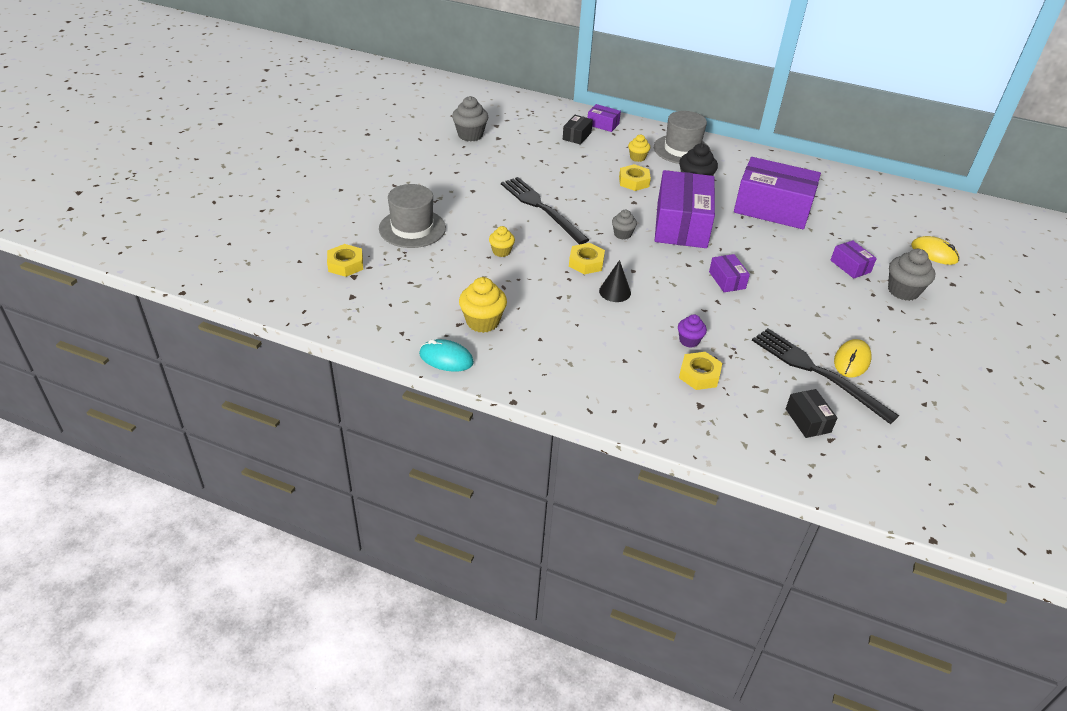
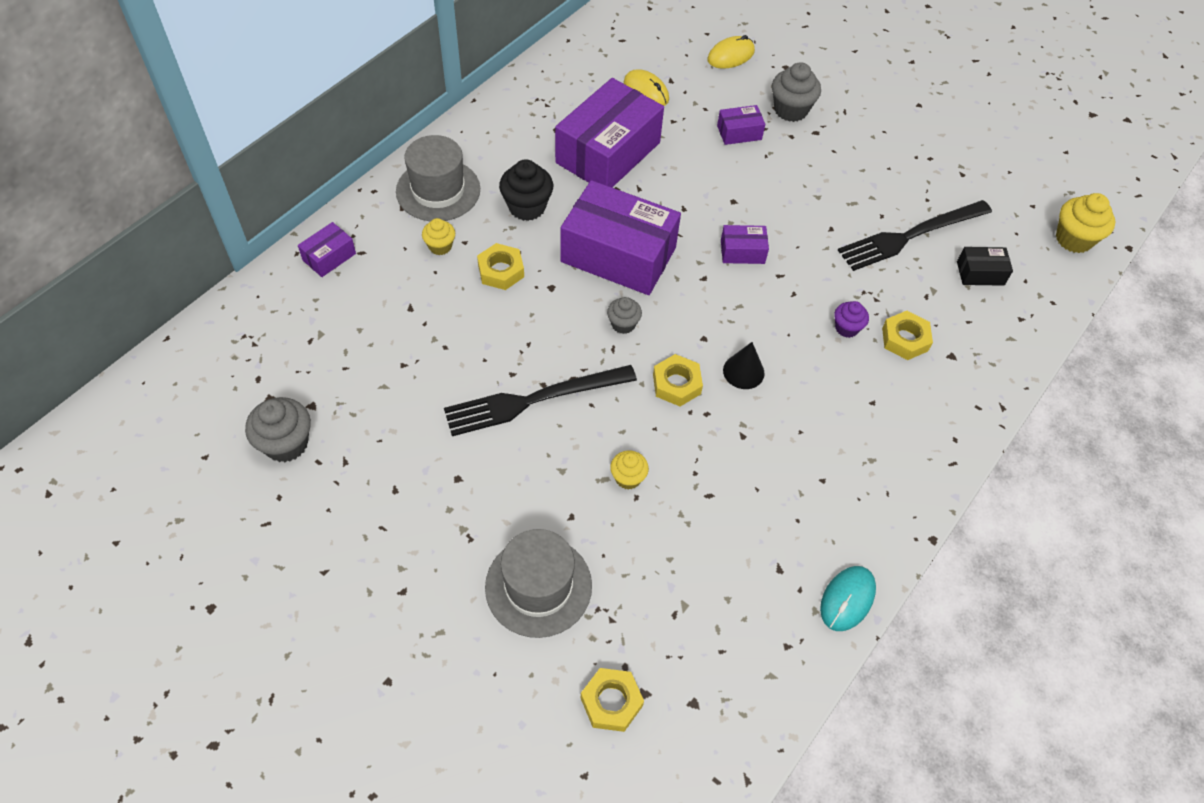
camera: 75 degrees left, 15 degrees up
yellow cupcake [459,277,507,333] -> yellow cupcake moved to [1056,193,1115,253]
black box [563,115,593,145] -> none
yellow mouse [834,339,872,377] -> yellow mouse moved to [624,69,669,106]

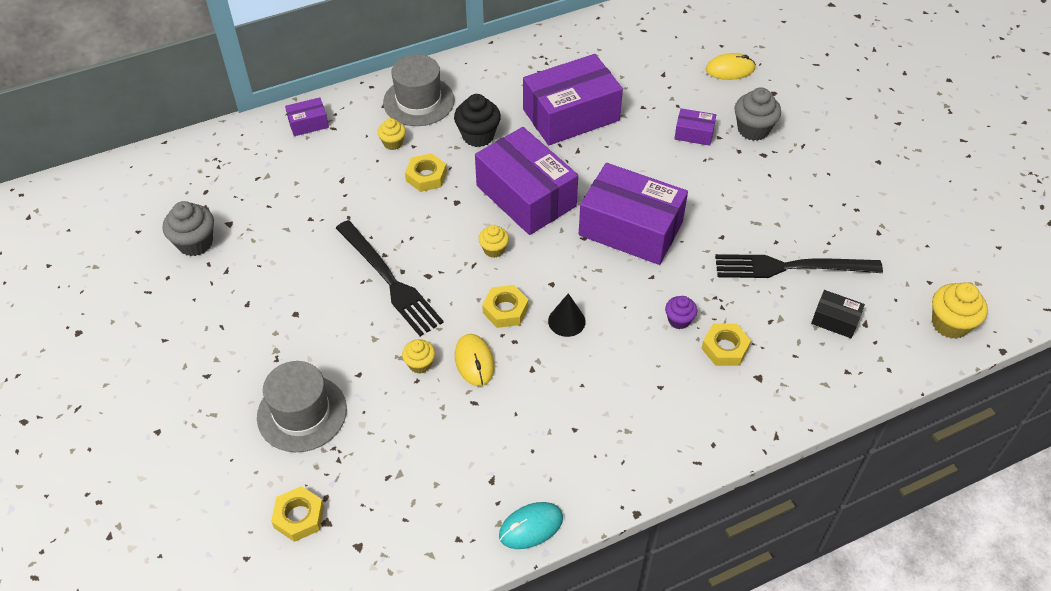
camera: 30 degrees right, 5 degrees down
black fork [444,365,637,436] -> black fork turned 135 degrees counterclockwise [336,220,444,336]
grey cupcake [607,297,642,334] -> yellow cupcake [478,225,509,258]
yellow mouse [624,69,669,106] -> yellow mouse moved to [455,334,495,386]
purple box [721,225,769,264] -> purple box [579,163,688,265], size x2.26

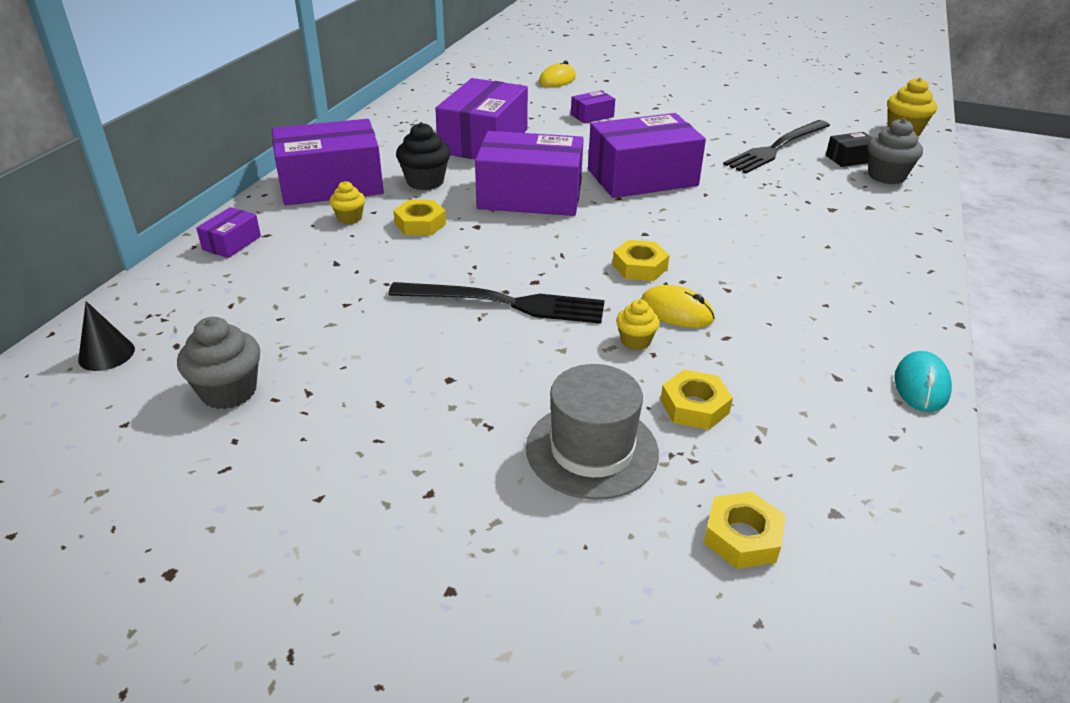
camera: 45 degrees left, 15 degrees down
grey hat [383,54,455,126] -> purple box [272,119,384,205]
yellow cupcake [478,225,509,258] -> none
black cone [548,293,586,337] -> black cone moved to [78,301,135,371]
purple cupcake [665,296,697,329] -> none
yellow nut [701,323,751,366] -> yellow nut moved to [661,370,733,430]
grey cupcake [735,87,781,141] -> grey cupcake moved to [867,118,923,184]

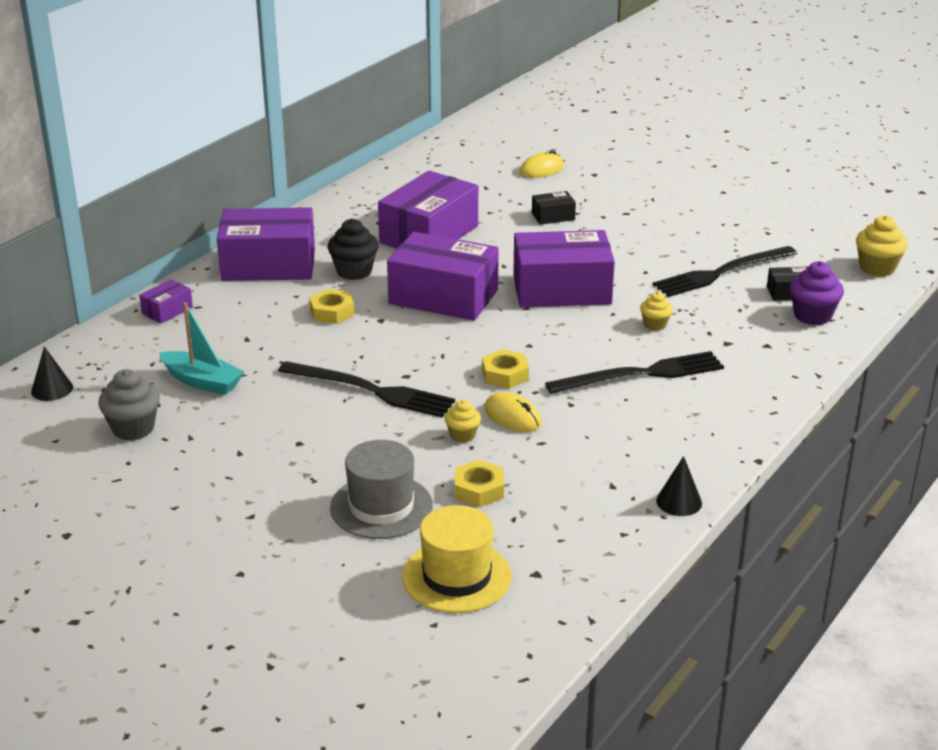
camera: 15 degrees right, 5 degrees down
yellow cupcake [329,181,365,224] -> yellow cupcake moved to [640,292,673,331]
purple box [571,91,615,124] -> black box [532,191,576,225]
yellow nut [704,492,786,569] -> yellow hat [402,505,512,613]
grey cupcake [867,118,923,184] -> purple cupcake [790,261,844,325]
turquoise mouse [894,351,952,412] -> black cone [656,456,702,516]
none -> turquoise boat [159,302,245,395]
none -> black fork [545,351,724,394]

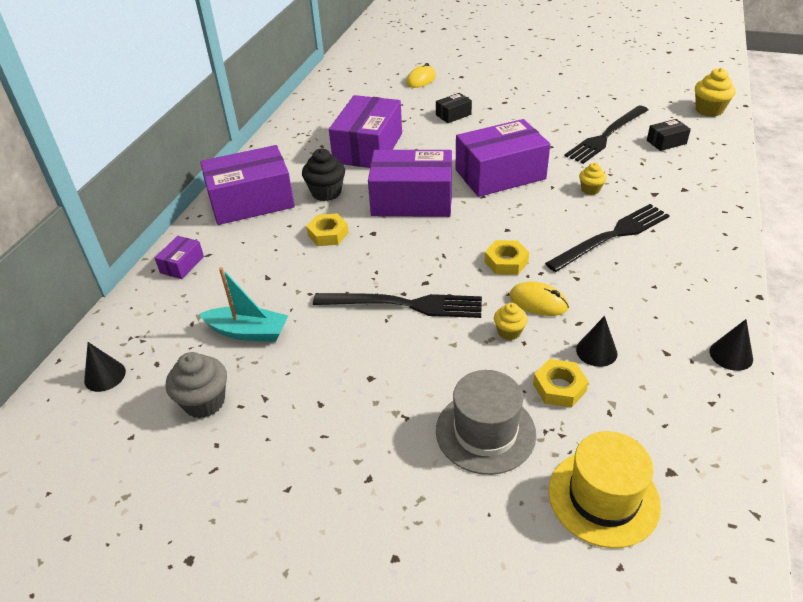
camera: 15 degrees left, 10 degrees up
purple cupcake [790,261,844,325] -> none
none -> black cone [576,316,617,367]

